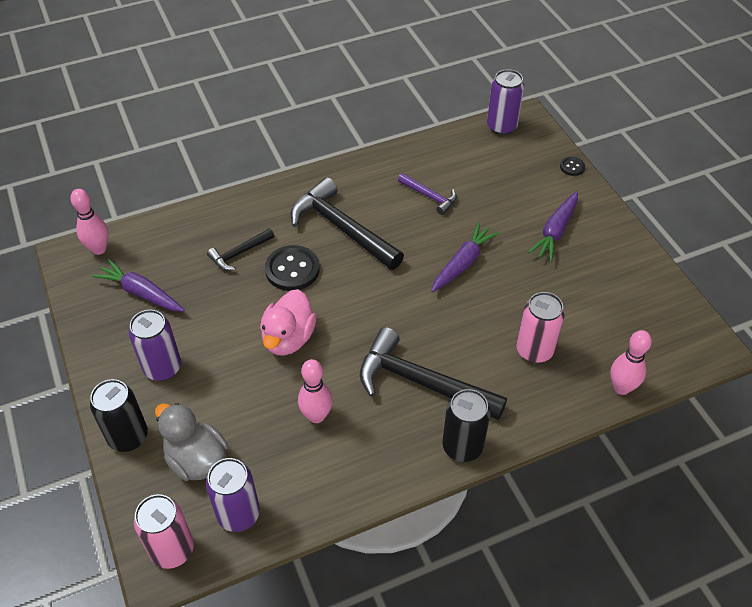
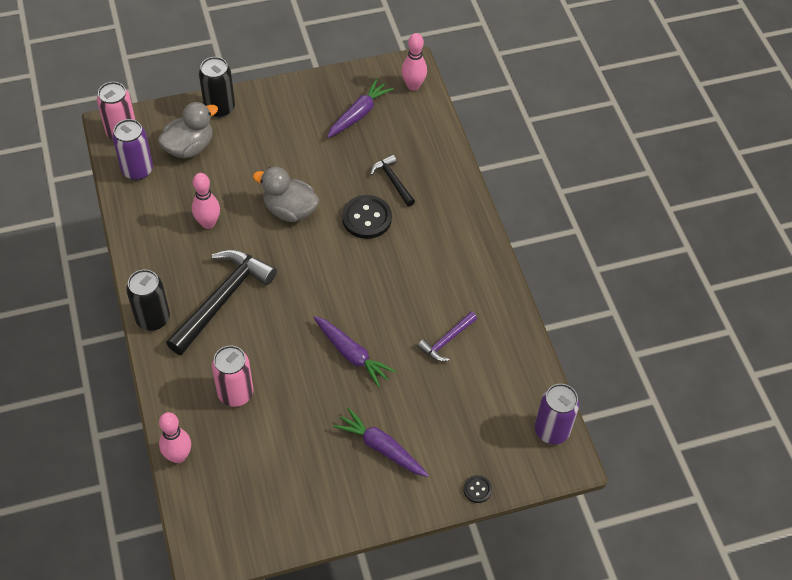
camera: 95 degrees right, 5 degrees up
purple can [129,310,181,381] -> none
pink duck [260,289,316,356] -> grey duck [253,167,319,222]
black hammer [290,177,404,270] -> none

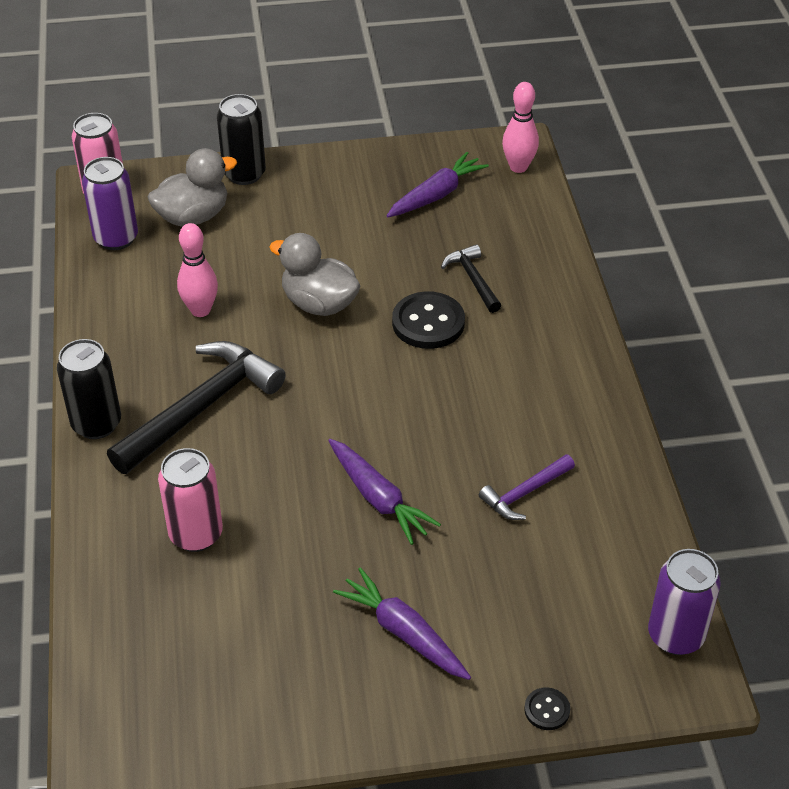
camera: 10 degrees right, 10 degrees down
pink bowling pin [159,412,191,463] -> none

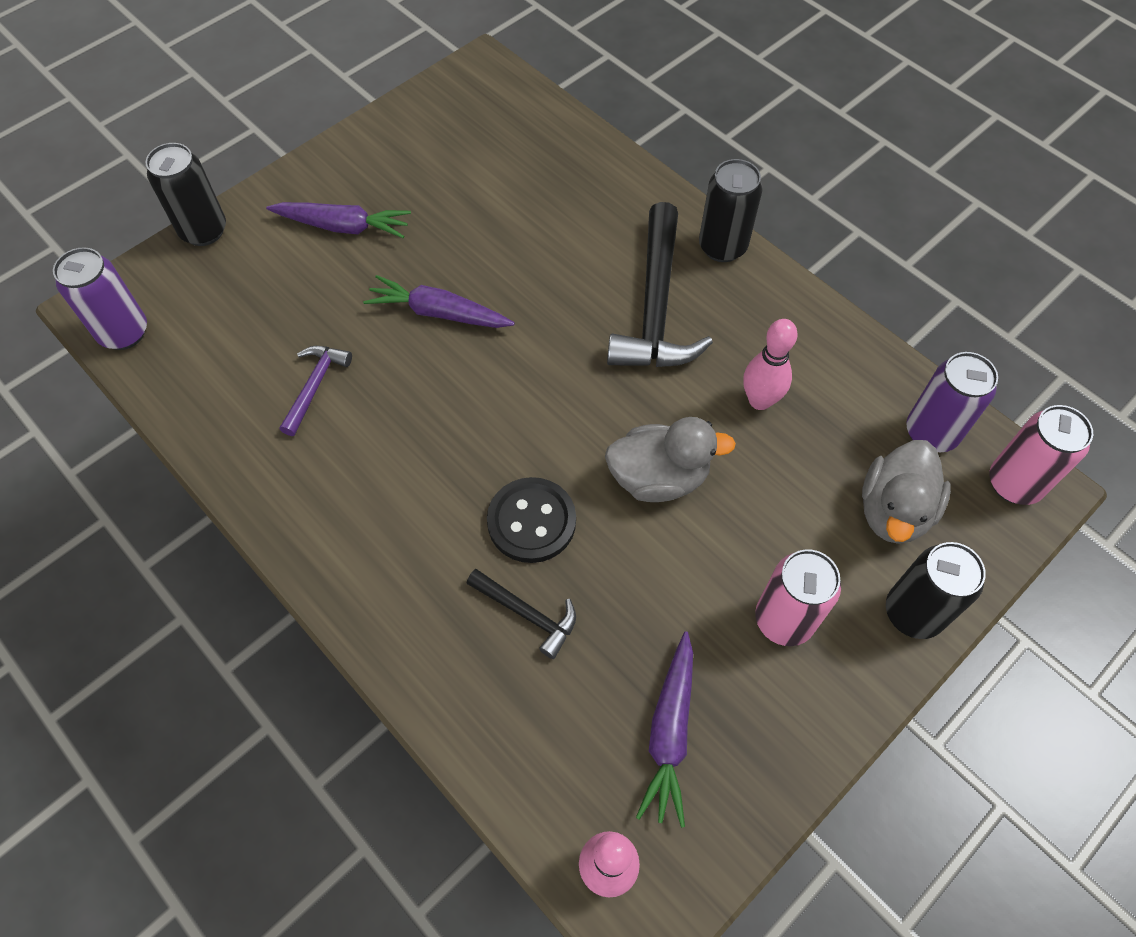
camera: 145 degrees right, 15 degrees up
pink can [158,448,223,552] -> pink can moved to [755,549,841,646]
black button [524,687,570,730] -> black can [146,143,226,246]

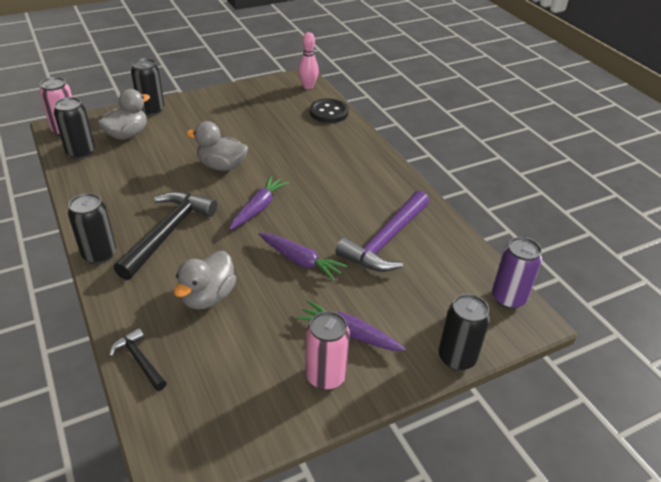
camera: 165 degrees left, 20 degrees down
purple hammer [280,346,352,436] -> purple hammer [336,191,429,272], size x1.97
black hammer [466,569,576,659] -> black hammer moved to [109,328,167,391]
black button [487,477,576,563] -> black button moved to [310,98,349,123]
purple carrot [636,631,693,828] -> purple carrot moved to [229,176,289,230]
pink bowling pin [743,319,798,410] -> none
pink can [755,549,841,646] -> pink can moved to [306,311,350,390]
purple can [906,352,998,452] -> black can [54,97,95,159]
none -> grey duck [174,251,236,309]

